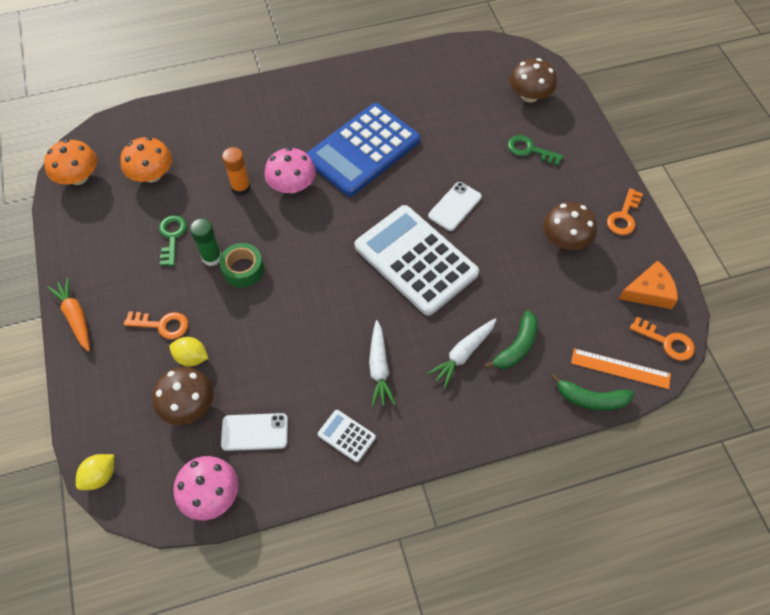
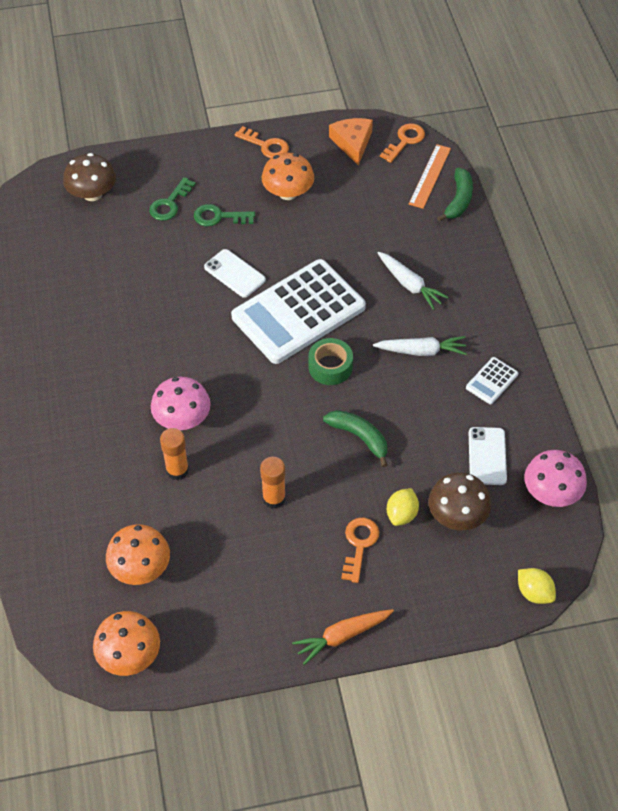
camera: 85 degrees left, 5 degrees down
green key [159,215,187,266] -> green key moved to [194,204,255,226]
green glue stick [190,218,222,266] -> orange glue stick [260,457,286,509]
green tape [219,243,264,288] -> green tape moved to [309,338,353,385]
blue calculator [307,103,420,196] -> none
green banana [484,310,538,369] -> green banana moved to [323,410,388,467]
brown mushroom [543,202,597,250] -> orange mushroom [262,153,314,200]

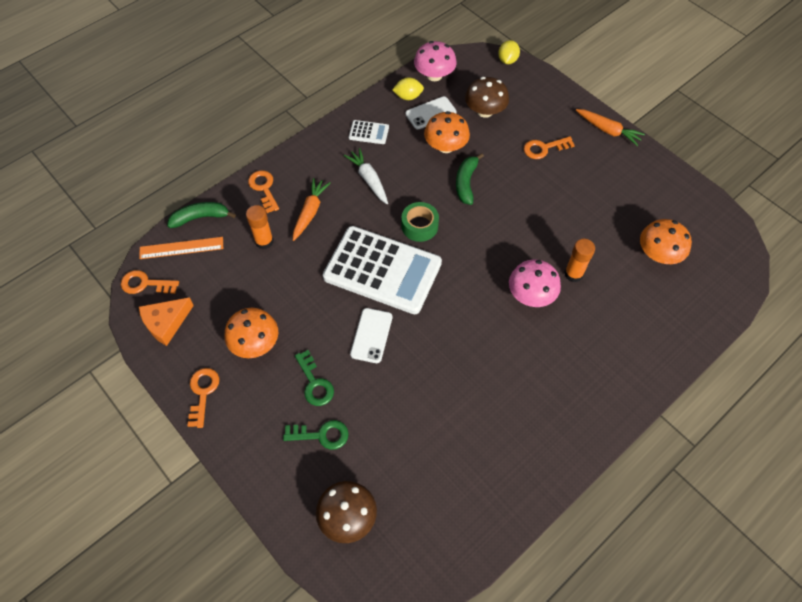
camera: 120 degrees left, 5 degrees up
orange mushroom [93,611,160,676] -> orange mushroom moved to [424,111,470,153]
orange glue stick [260,457,286,509] -> orange glue stick moved to [246,205,274,249]
white carrot [377,252,449,310] -> orange carrot [293,178,331,241]
yellow lemon [387,488,419,526] -> yellow lemon moved to [392,77,424,100]
none -> orange key [248,170,279,213]

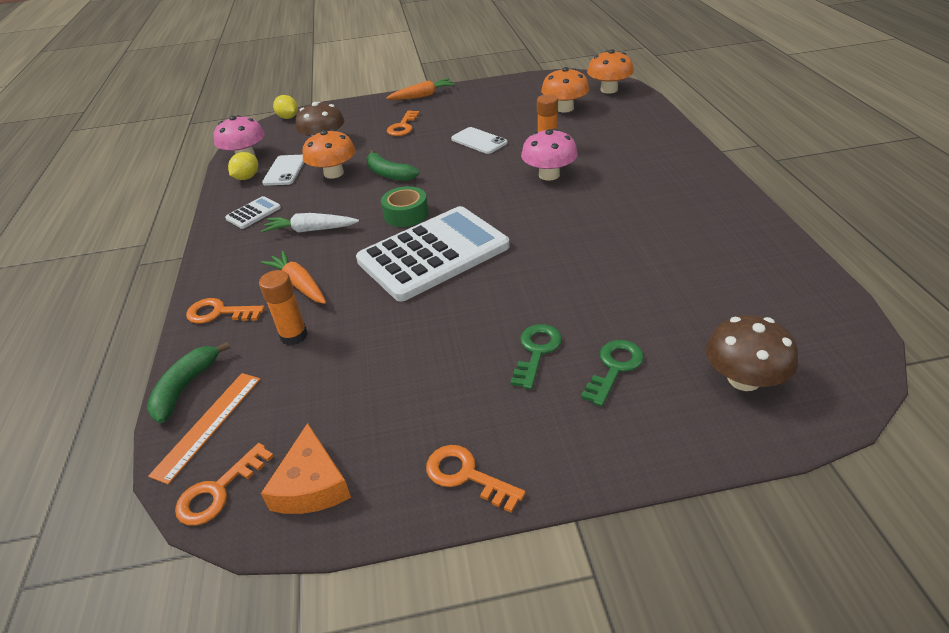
camera: 55 degrees left, 20 degrees down
orange mushroom [225,308,278,358] -> orange mushroom moved to [587,49,634,94]
green key [295,350,334,406] -> green key turned 75 degrees counterclockwise [510,324,562,389]
white phone [350,308,392,363] -> white phone moved to [451,127,507,154]

